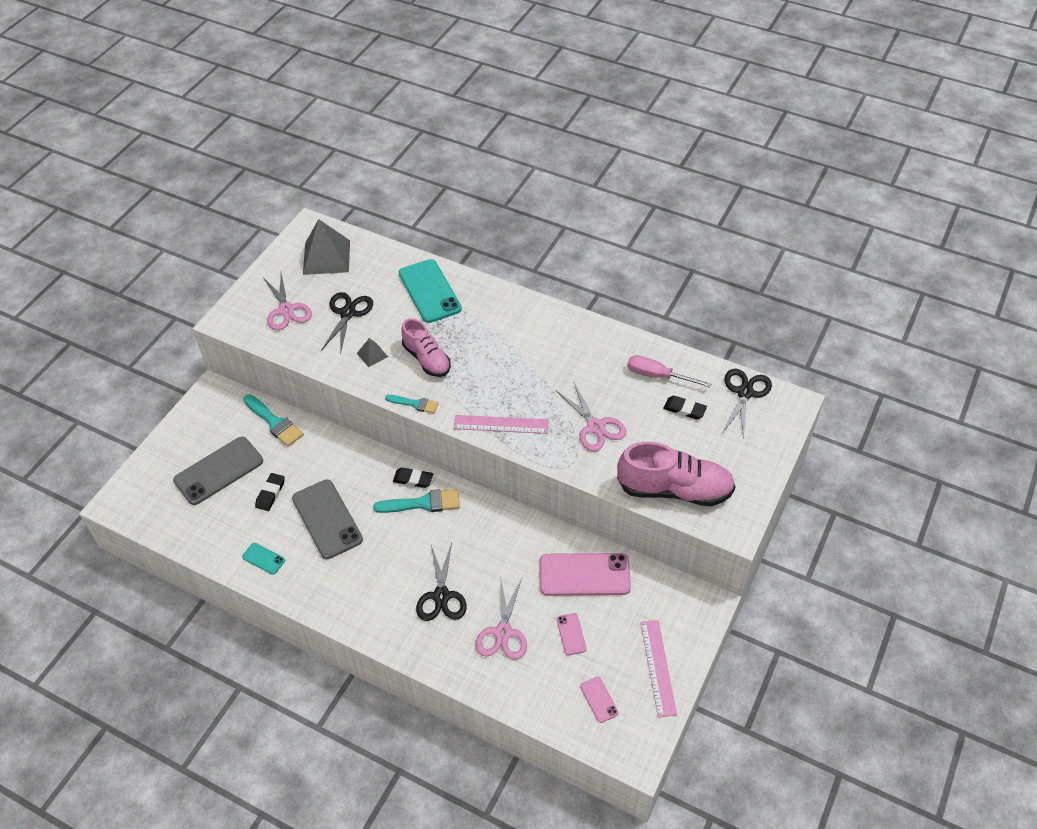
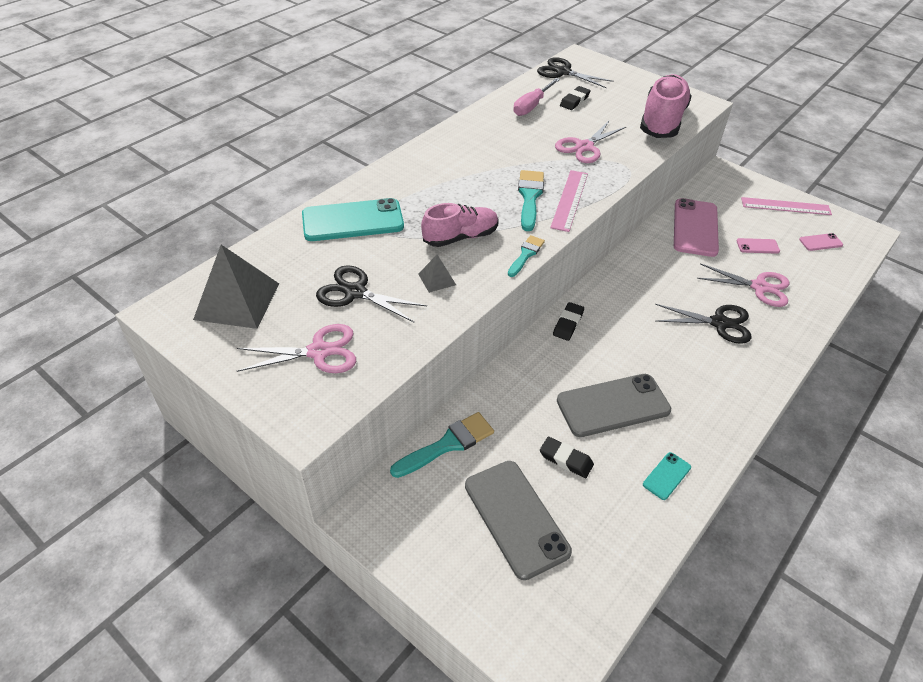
camera: 80 degrees left, 5 degrees down
turquoise brush [373,489,460,513] -> turquoise brush moved to [518,170,544,231]
pink scissors [556,383,626,451] -> pink scissors turned 150 degrees clockwise [555,121,626,163]

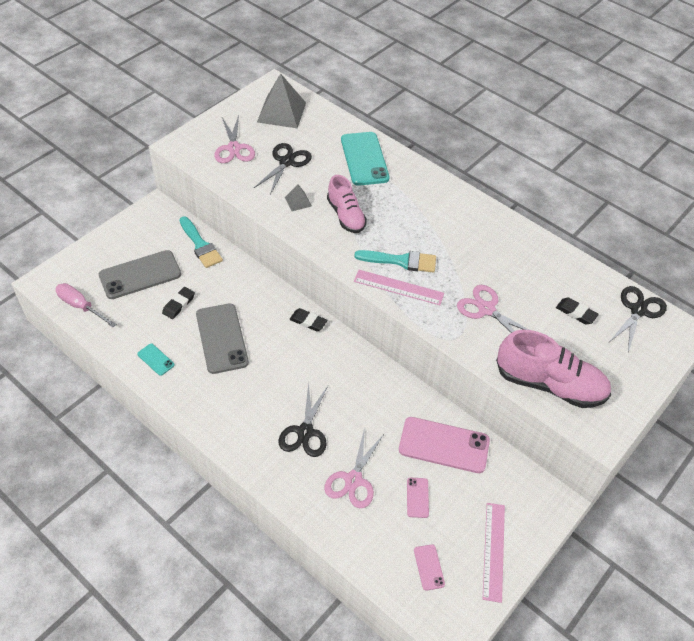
camera: 90 degrees right, 5 degrees up
turquoise brush [508,235,545,277] -> none
pink screwdriver [513,78,560,116] -> pink screwdriver moved to [55,283,116,327]

